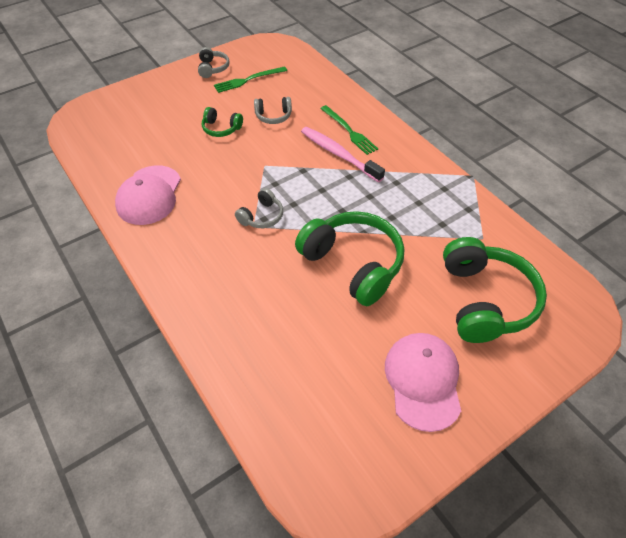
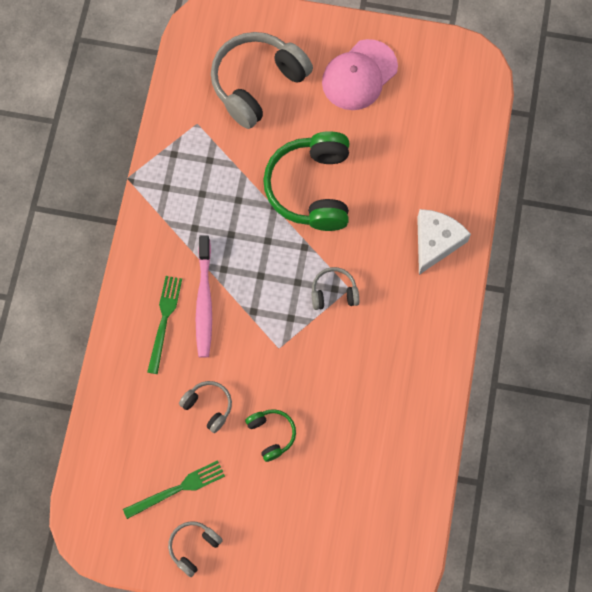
camera: 135 degrees left, 20 degrees up
pink cap [115,165,181,225] -> none
green fork [214,66,287,93] -> green fork turned 45 degrees counterclockwise [123,460,225,519]
green headphones [443,237,547,343] -> grey headphones [211,32,313,129]
none -> white cheese [417,209,471,275]

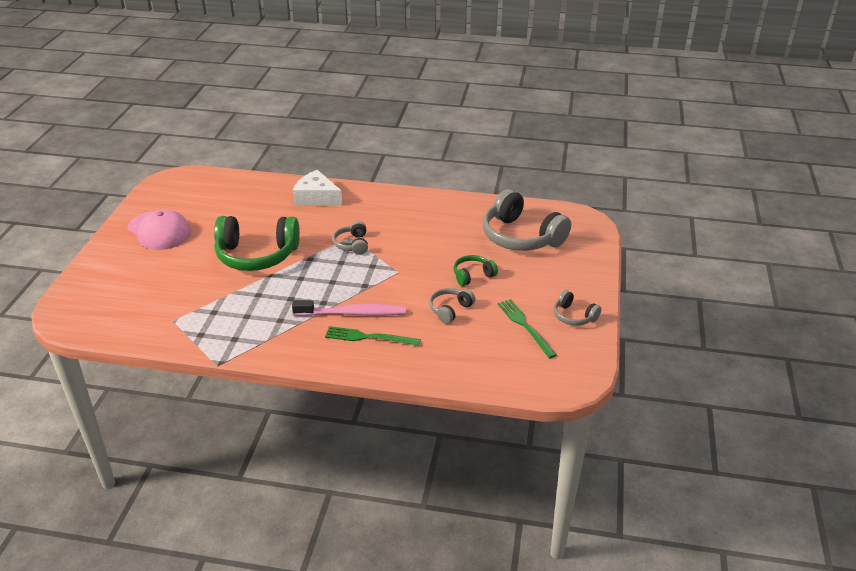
camera: 90 degrees left, 35 degrees down
grey headphones [211,32,313,129] -> grey headphones moved to [483,189,571,251]

